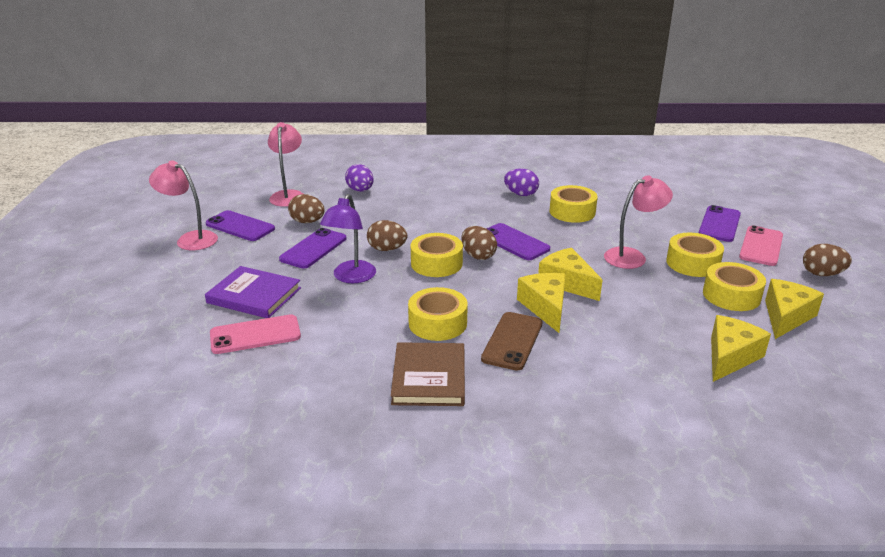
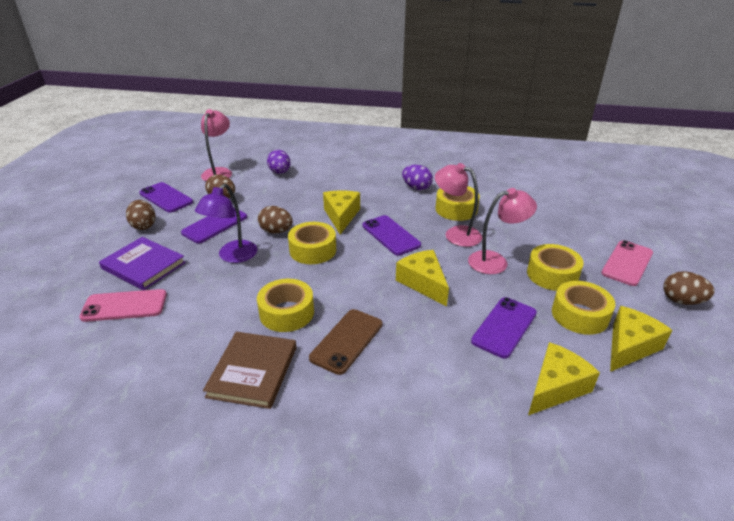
camera: 10 degrees right, 5 degrees up
pink lamp [149,161,218,250] -> pink lamp moved to [435,163,482,247]
brown egg [461,226,497,260] -> brown egg moved to [126,200,156,230]
yellow cheese [517,273,566,333] -> yellow cheese moved to [323,191,360,235]
purple phone [699,205,741,242] -> purple phone moved to [471,297,537,358]

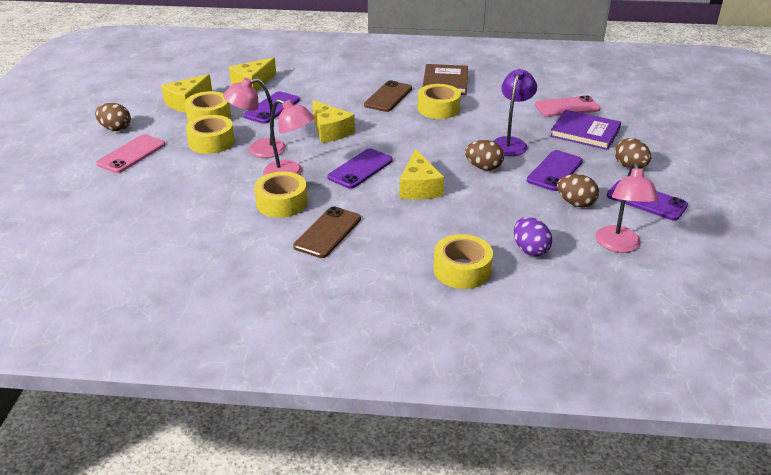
camera: 175 degrees right, 0 degrees up
yellow tape [288,222,336,264] -> yellow tape moved to [433,234,493,289]
purple phone [363,215,421,255] -> purple phone turned 75 degrees clockwise [327,148,393,189]
purple egg [402,165,433,190] -> brown phone [293,206,361,258]

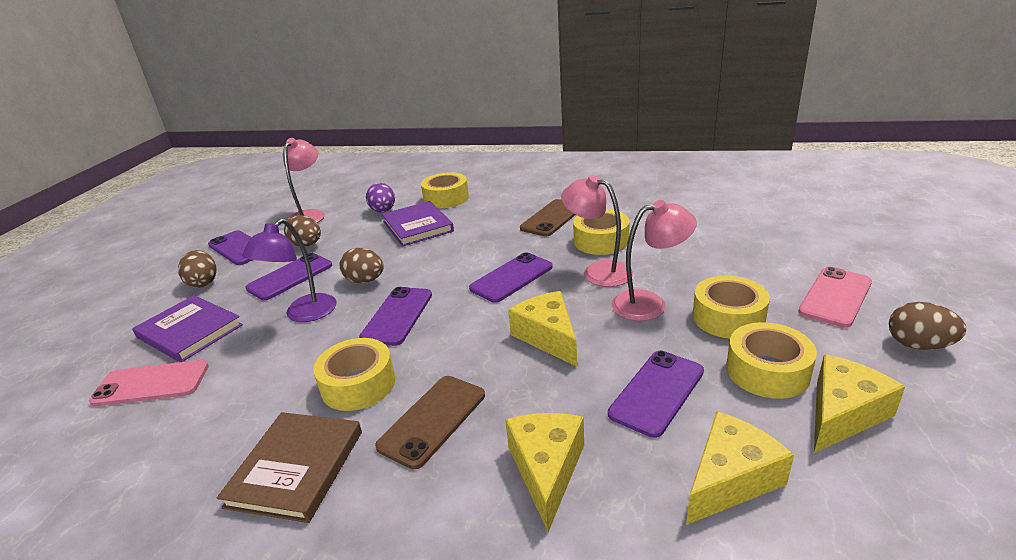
camera: 170 degrees left, 5 degrees down
yellow cheese [399,149,444,200] -> yellow cheese moved to [505,413,584,532]
none -> purple phone [359,287,432,346]
none -> purple book [382,201,454,246]

